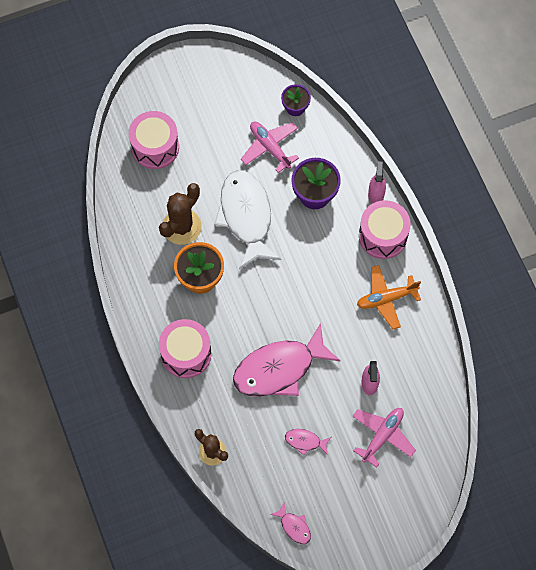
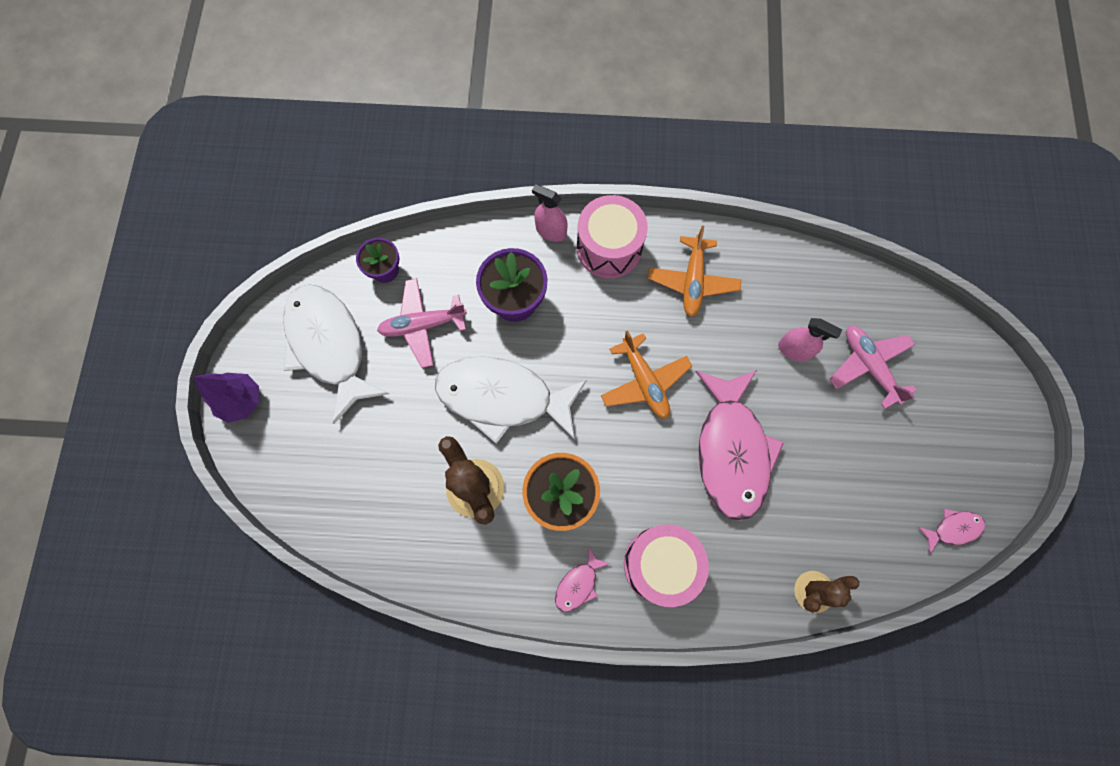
camera: 65 degrees left, 5 degrees up
pink drum [129,111,179,169] -> none
pink fish [285,429,331,456] -> pink fish moved to [555,547,610,612]
none -> purple tree [193,373,259,423]
none -> white fish [283,284,389,424]
none -> orange plane [601,330,692,419]

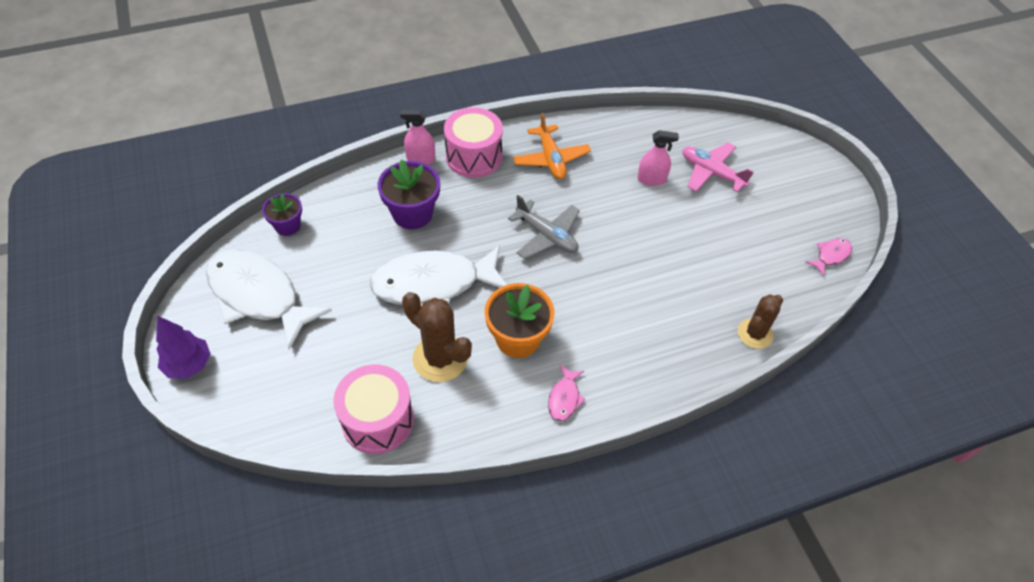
camera: 25 degrees left, 20 degrees down
pink plane [377,278,467,368] -> none
orange plane [601,330,692,419] -> grey plane [508,195,580,259]
pink drum [624,525,709,607] -> pink drum moved to [333,364,414,454]
pink fish [696,370,784,521] -> none

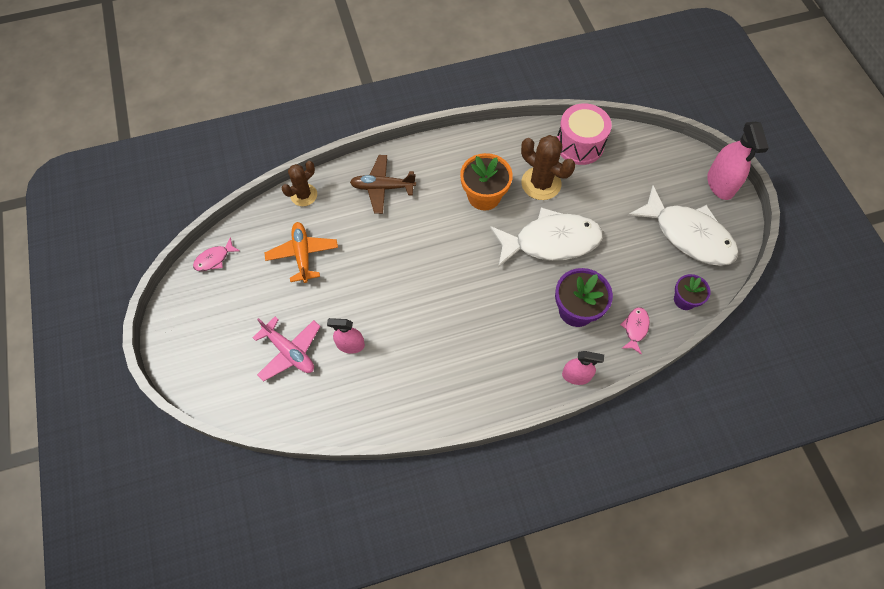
camera: 175 degrees left, 10 degrees up
purple tree [156,316,210,379] -> pink spray bottle [707,122,769,200]
pink drum [444,107,503,178] -> none
grey plane [508,195,580,259] -> none
orange plane [513,113,591,179] -> orange plane moved to [264,222,338,283]
pink fish [548,365,586,422] -> pink fish moved to [620,307,650,355]
none -> brown plane [350,155,416,214]

